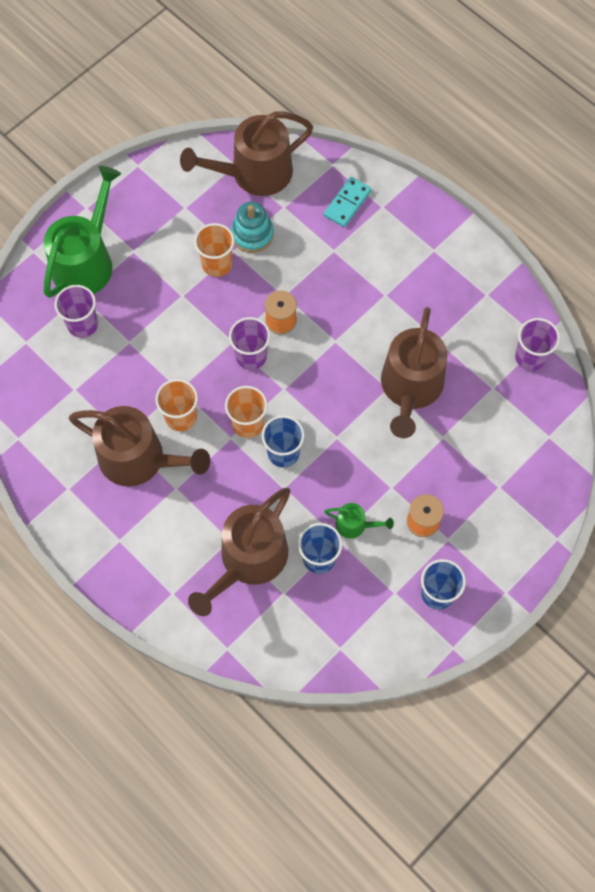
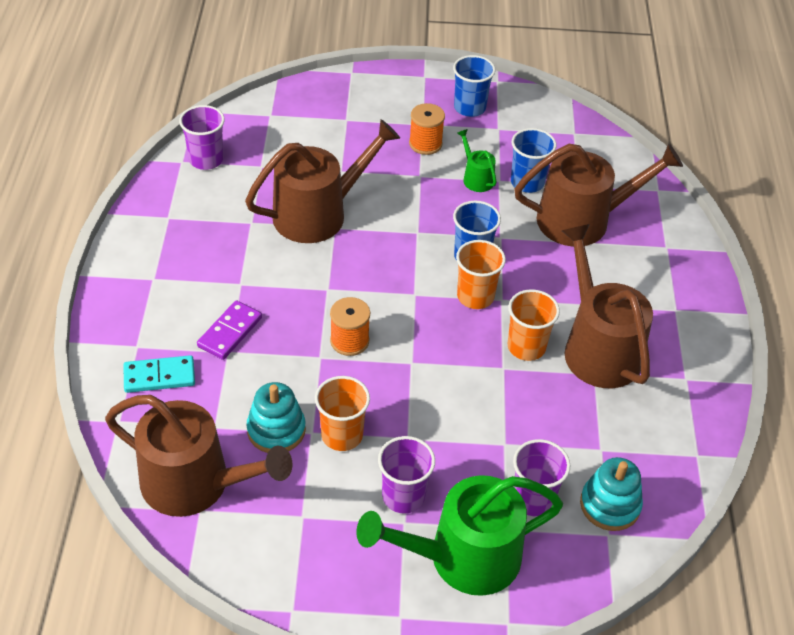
camera: 135 degrees left, 20 degrees down
purple cup [229,317,271,370] -> purple cup moved to [378,436,435,514]
none -> purple domino [197,300,262,360]
none -> turquoise stacking toy [580,457,643,531]

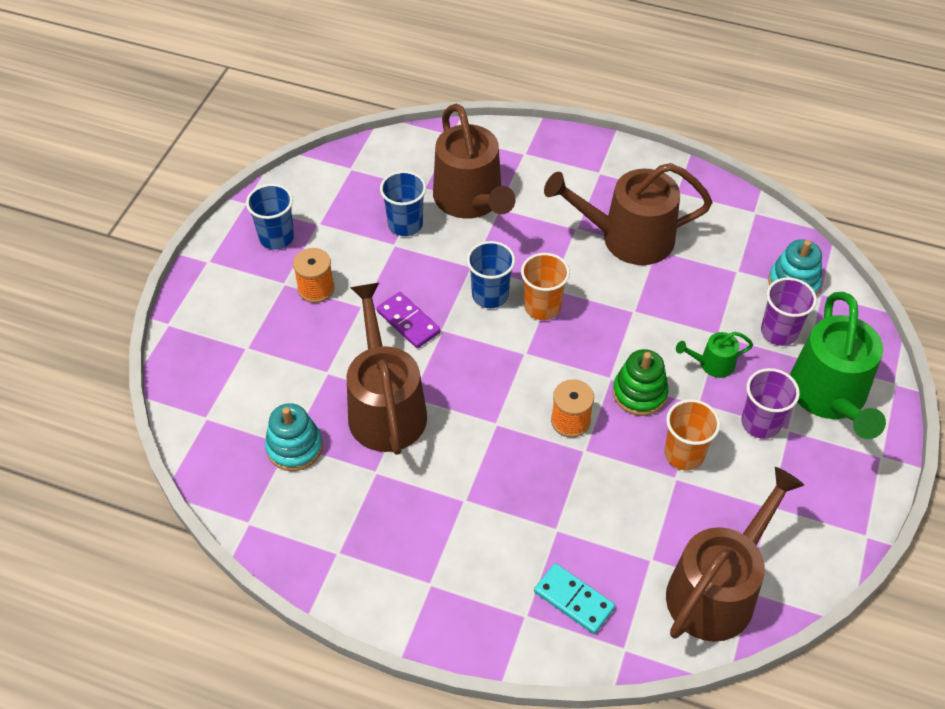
camera: 70 degrees left, 5 degrees up
turquoise domino [123,355,195,393] -> turquoise domino turned 60 degrees counterclockwise [534,563,615,634]
purple cup [179,105,225,170] -> none
purple domino [197,300,262,360] -> purple domino moved to [377,292,441,348]
turquoise stacking toy [246,382,306,453] -> turquoise stacking toy moved to [265,403,323,471]
green watering can [457,129,497,192] -> green watering can moved to [676,332,753,378]
orange cup [508,289,560,361] -> none
brown watering can [514,143,683,247] -> brown watering can turned 150 degrees clockwise [433,103,516,219]
none -> green stacking toy [613,349,669,416]

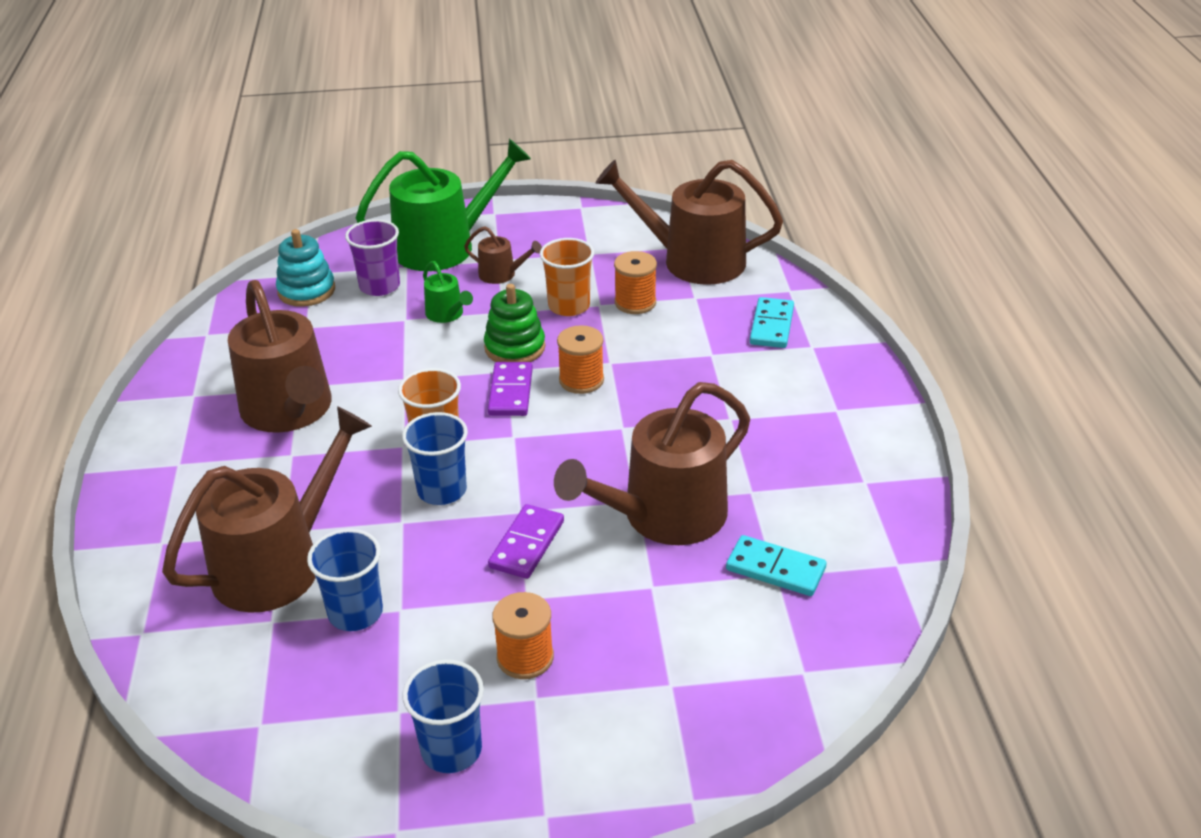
camera: 115 degrees left, 15 degrees down
turquoise stacking toy [265,403,323,471] -> turquoise domino [726,535,827,596]
purple cup [741,368,800,439] -> brown watering can [464,226,542,284]
none -> purple domino [488,362,533,416]
none -> orange spool [614,251,657,314]

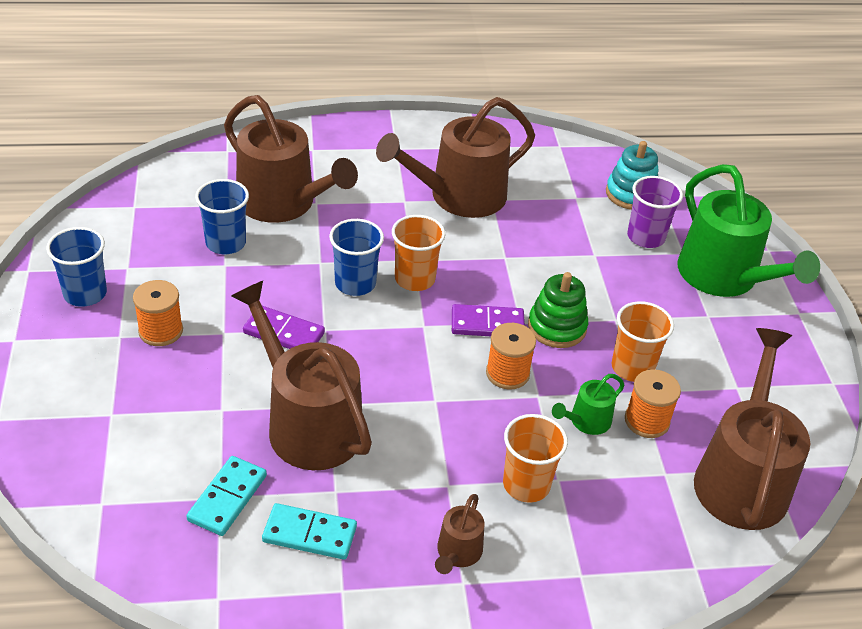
camera: 85 degrees right, 5 degrees up
green watering can [423,261,473,323] -> green watering can moved to [552,374,625,435]
brown watering can [464,226,542,284] -> brown watering can moved to [435,494,484,574]
turquoise domino [750,297,794,348] -> turquoise domino moved to [262,503,357,560]
none -> orange cup [503,414,568,503]

